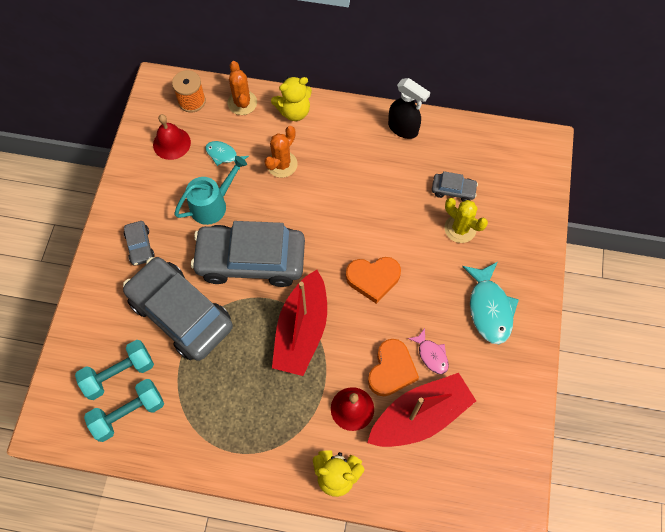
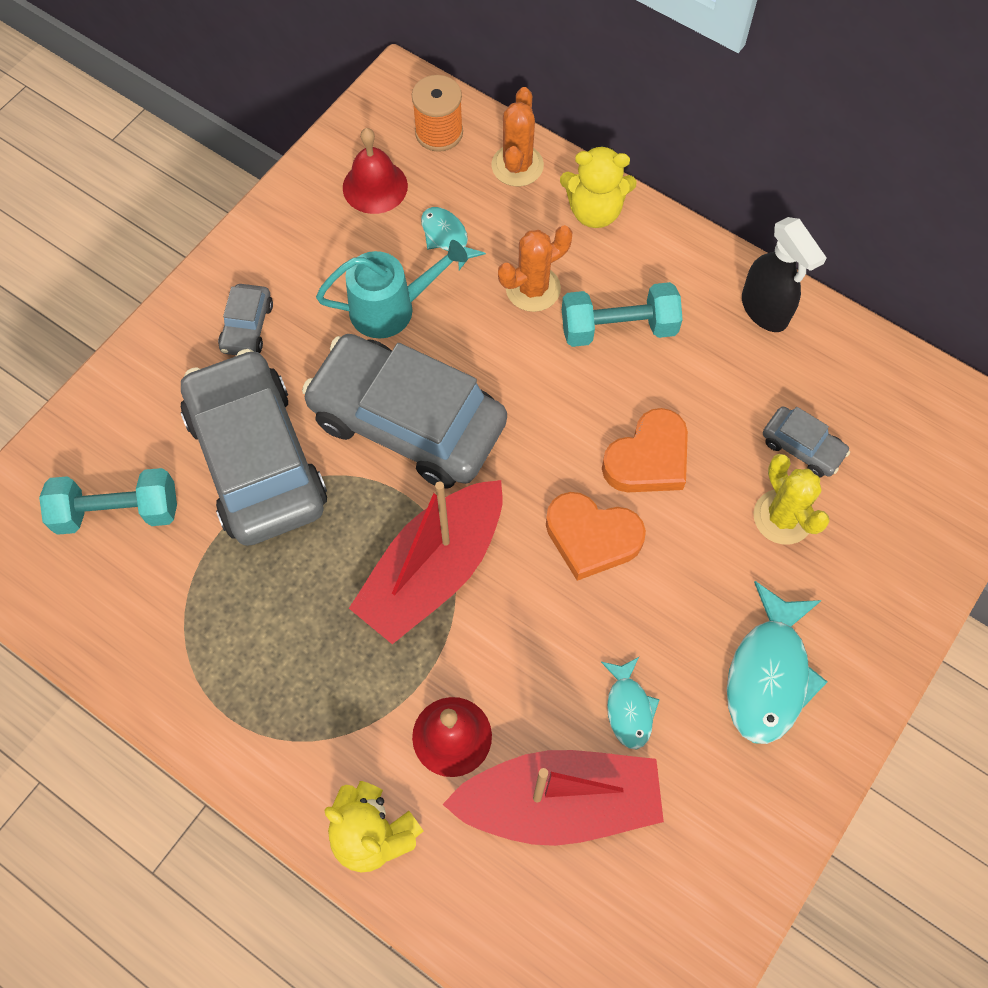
camera: 25 degrees right, 0 degrees up
turquoise dumbbell [84,379,164,442] -> turquoise dumbbell moved to [562,282,683,347]
orange heart [368,339,419,396] -> orange heart moved to [602,408,688,492]
pink fish [408,328,449,374] -> turquoise fish [601,657,660,750]

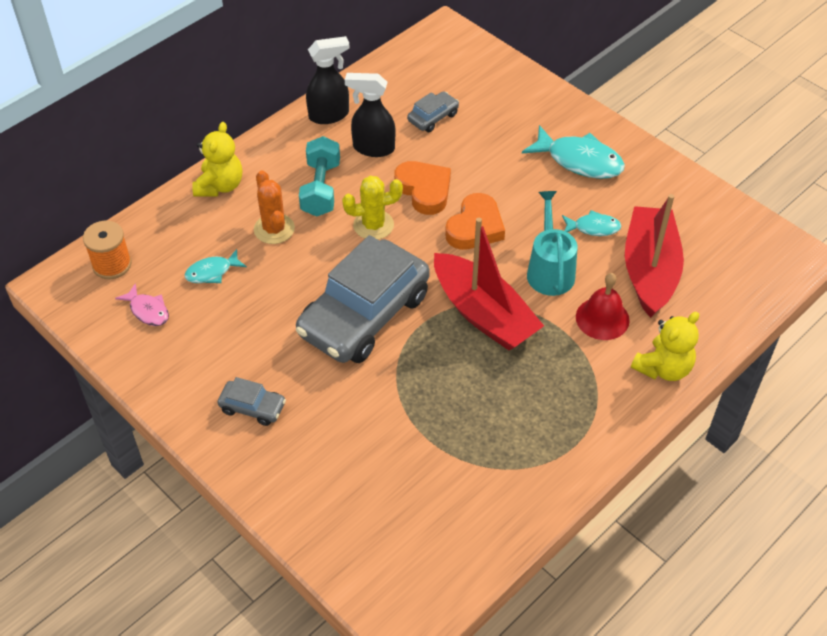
camera: 80 degrees left, 15 degrees down
turquoise dumbbell [39,468,177,535] -> none
grey car [181,349,327,546] -> none
turquoise watering can [316,240,468,338] -> turquoise watering can moved to [527,191,578,296]
red bell [343,128,408,214] -> pink fish [115,283,169,326]
orange cactus [491,87,544,187] -> none
yellow cactus [753,454,830,544] -> yellow cactus moved to [342,176,403,240]
none -> black spray bottle [345,73,395,157]

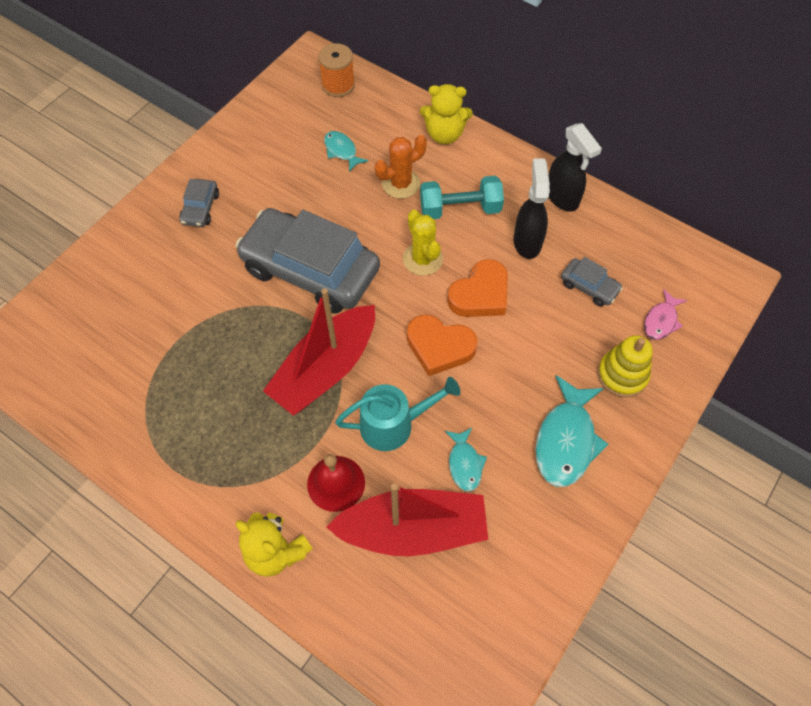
camera: 80 degrees right, 10 degrees up
pink fish [115,283,169,326] -> pink fish moved to [644,289,687,340]
none -> yellow stacking toy [598,335,653,398]

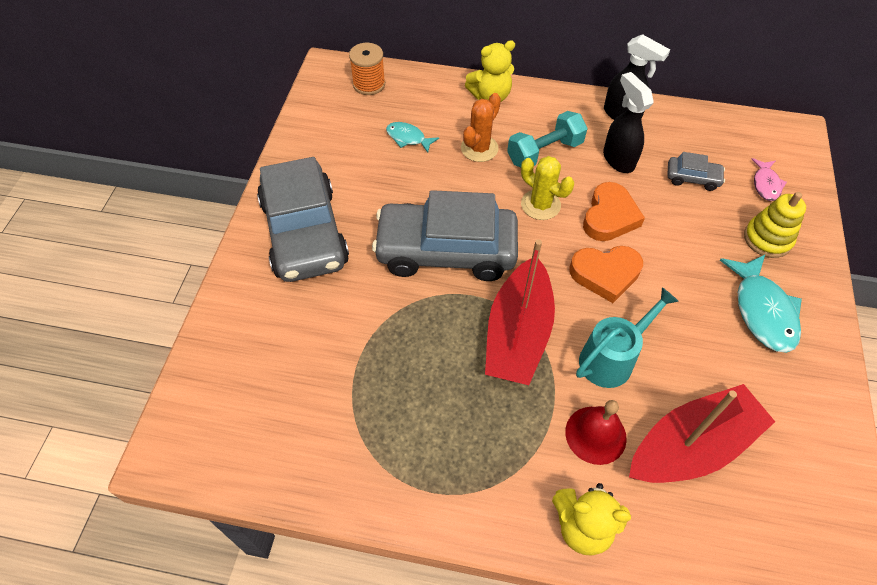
camera: 25 degrees left, 5 degrees down
grey car [179,179,219,227] -> grey car [257,157,349,282], size x2.36
turquoise fish [445,427,487,492] -> none

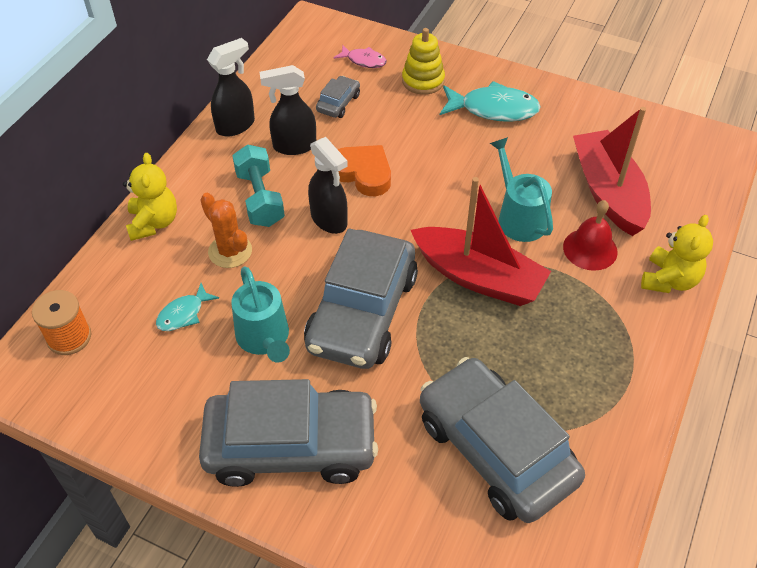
camera: 75 degrees left, 5 degrees down
yellow cactus [521,156,574,220] -> black spray bottle [308,137,348,234]
orange heart [570,246,643,303] -> none
none -> turquoise watering can [231,266,290,363]
none -> grey car [420,357,585,523]

